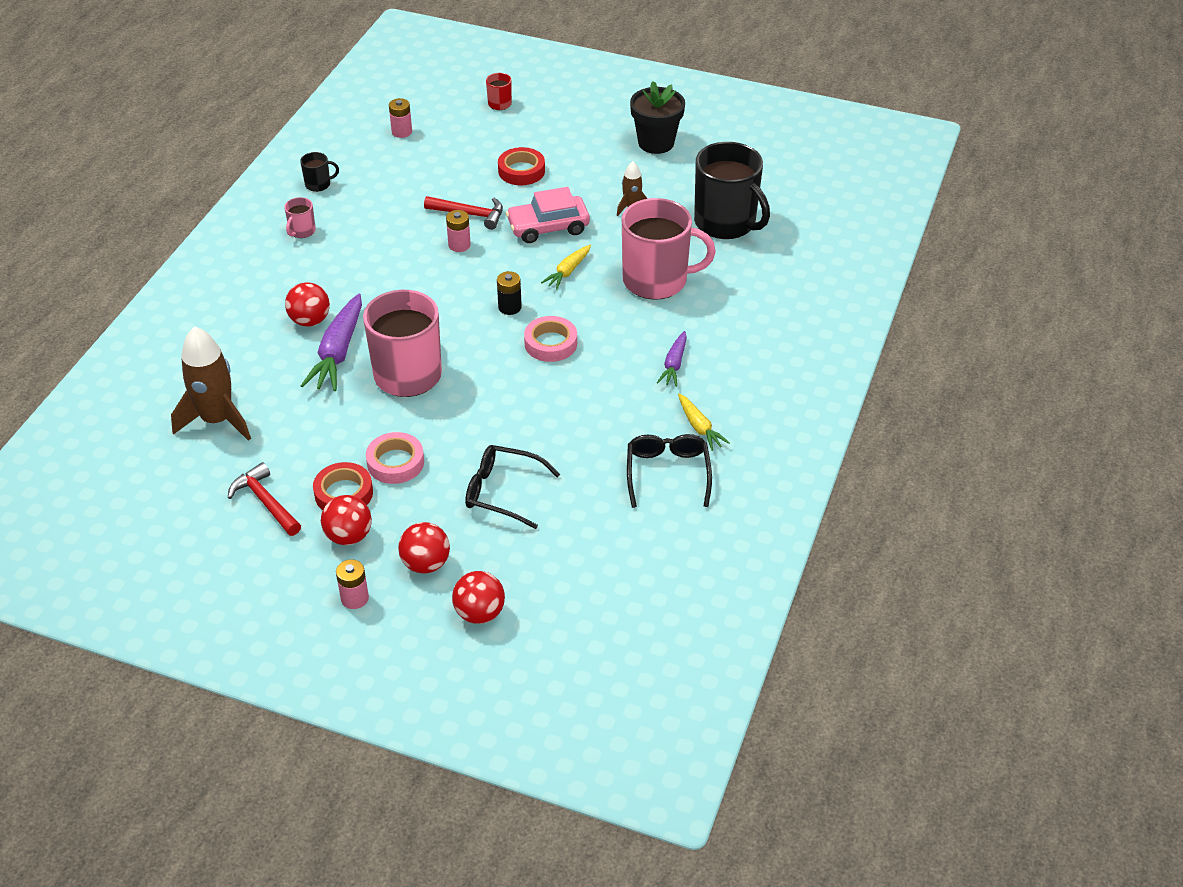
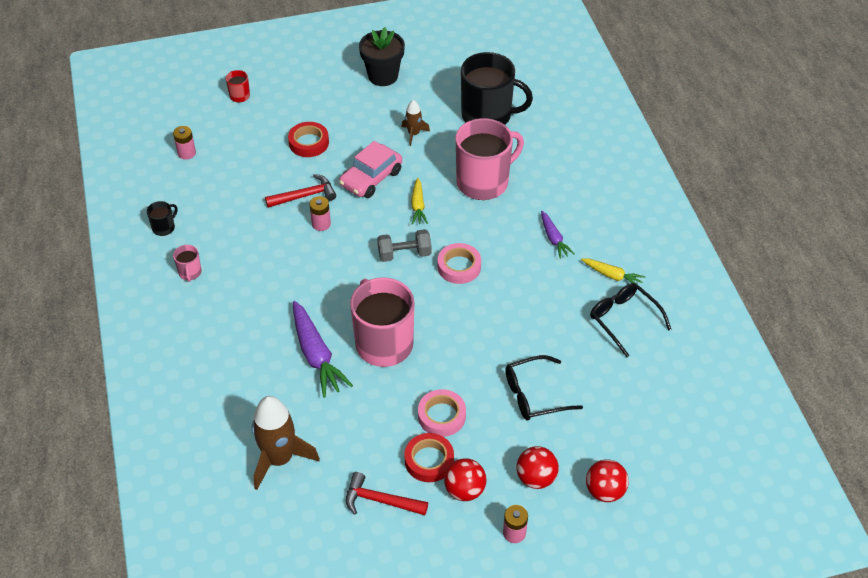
camera: 35 degrees left, 5 degrees up
red ball [285,282,330,327] -> none
black battery [497,271,522,315] -> grey dumbbell [377,229,432,262]

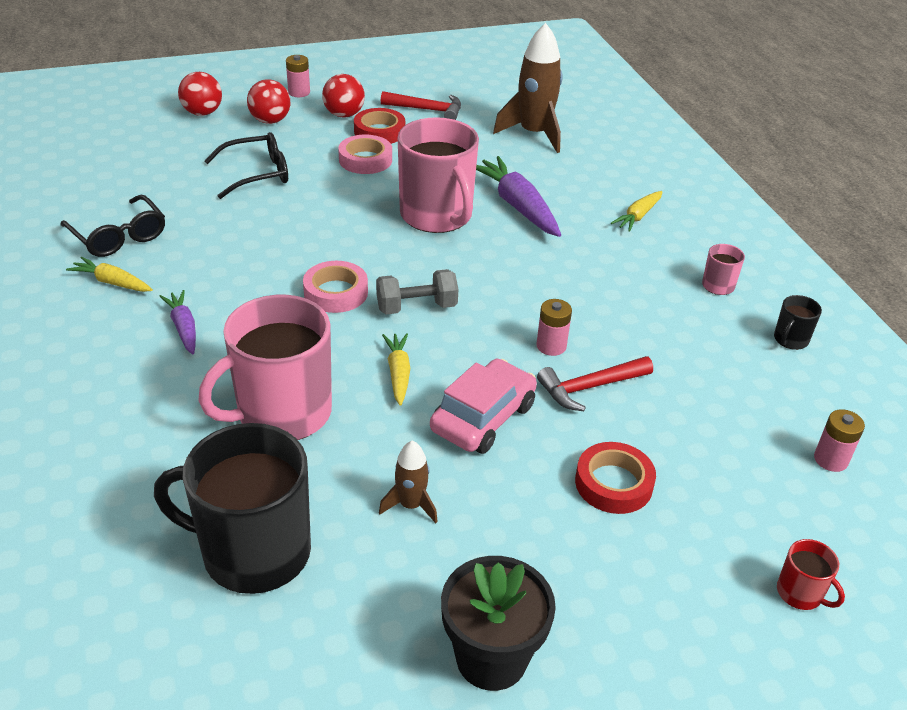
camera: 175 degrees right, 10 degrees down
none -> yellow carrot [611,191,663,232]

